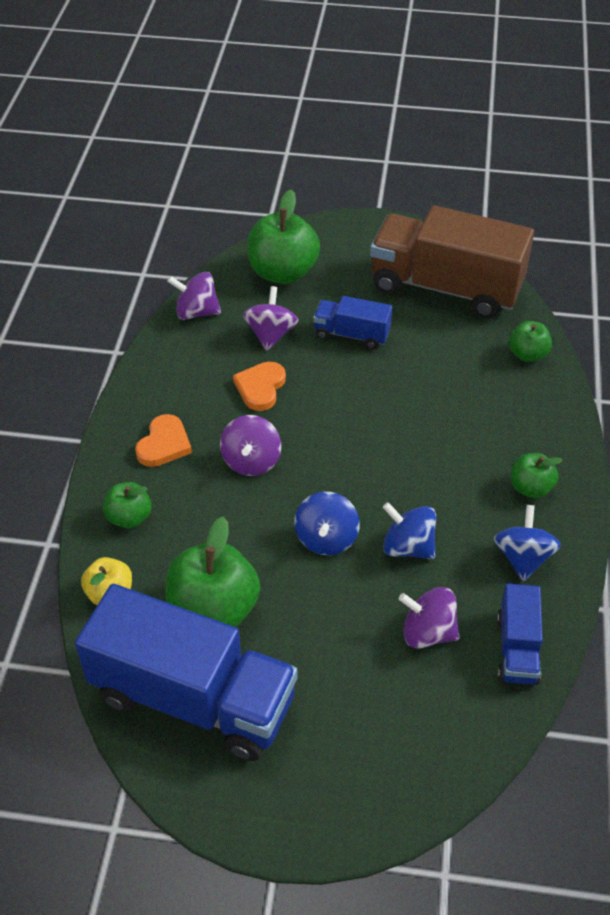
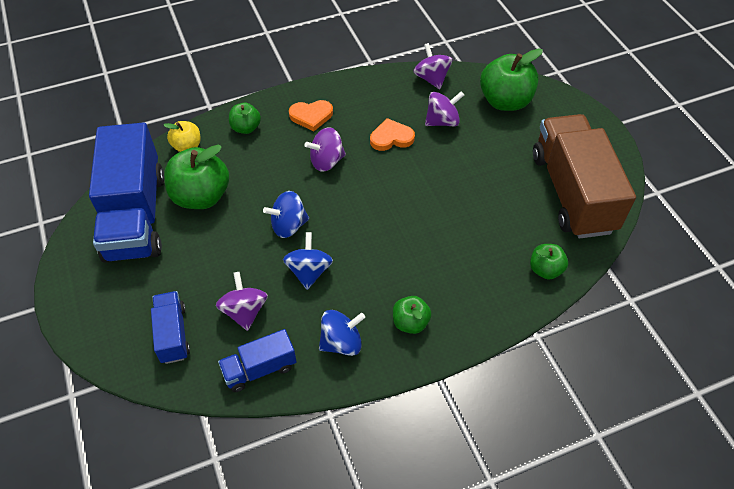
camera: 60 degrees right, 5 degrees up
blue truck [313,296,392,349] -> blue truck moved to [151,291,190,364]

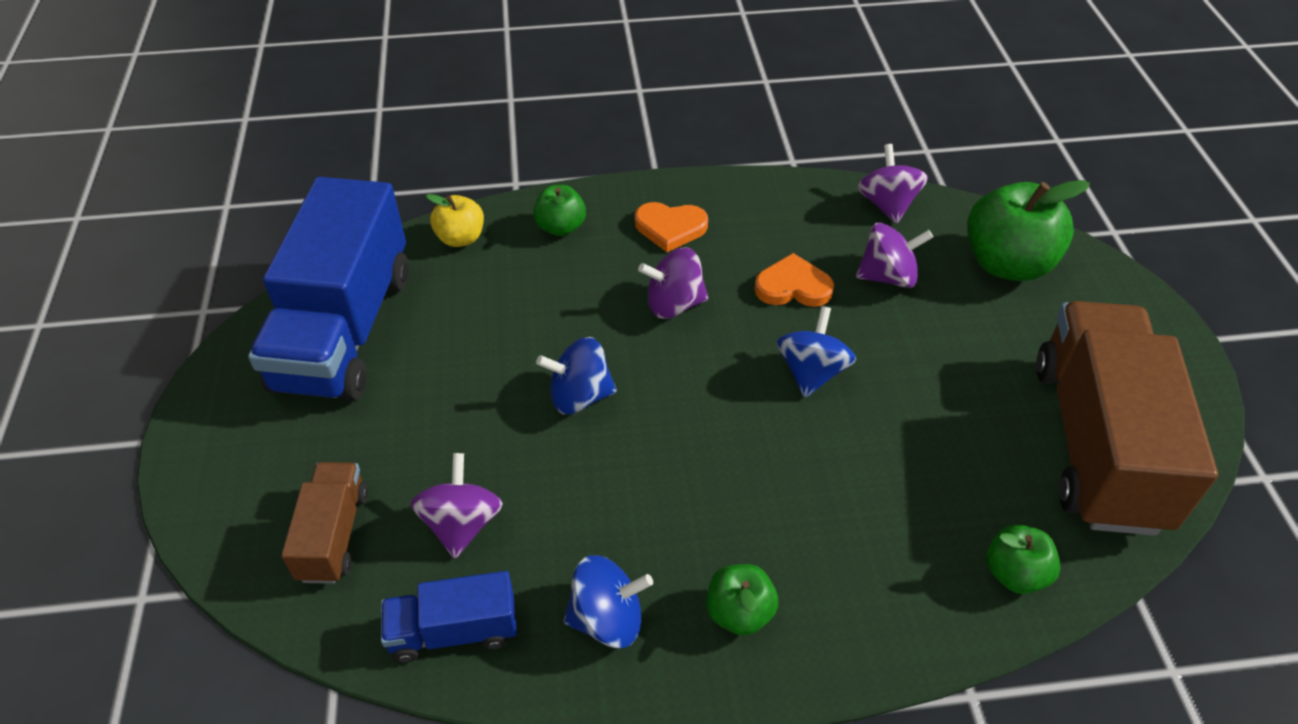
camera: 15 degrees right, 5 degrees down
blue truck [151,291,190,364] -> brown truck [281,462,368,584]
green apple [164,145,229,209] -> none
blue spinning top [283,232,333,290] -> blue spinning top moved to [777,306,856,397]

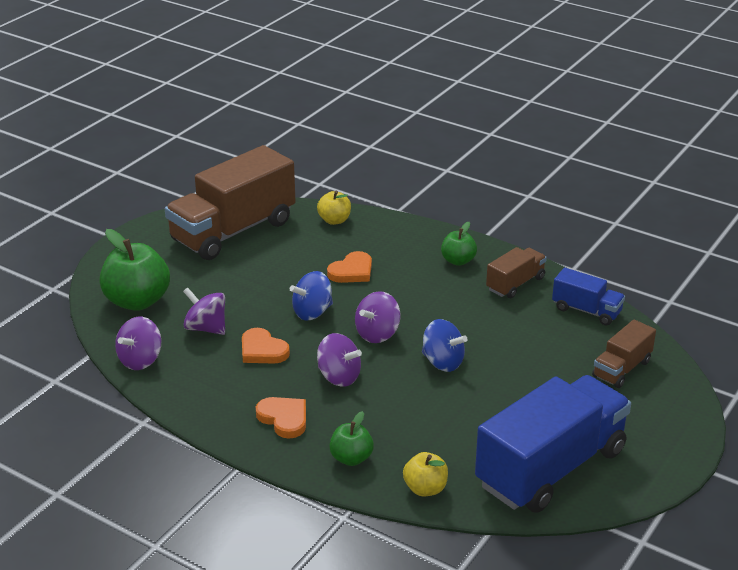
camera: 140 degrees left, 15 degrees down
purple spinning top [410,453,503,558] -> purple spinning top moved to [355,291,401,343]
blue spinning top [564,555,653,648] -> brown truck [486,247,547,298]
green apple [986,525,1061,594] -> yellow apple [317,190,351,225]
none -> orange heart [327,251,372,283]

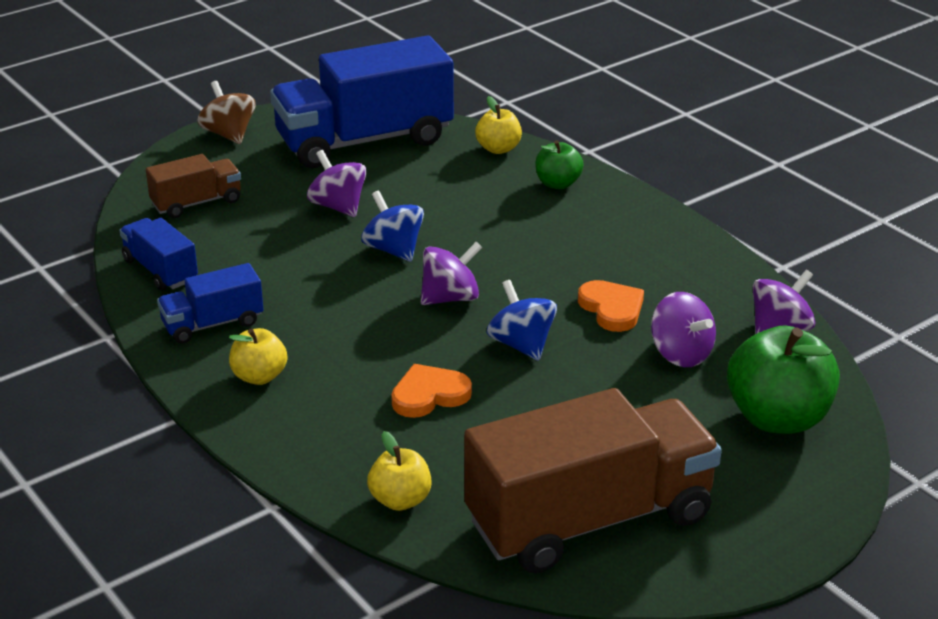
camera: 160 degrees left, 0 degrees up
orange heart [256,397,306,438] -> none
blue spinning top [290,271,333,320] -> blue spinning top turned 105 degrees counterclockwise [487,280,557,361]
purple spinning top [317,333,362,387] -> purple spinning top moved to [307,150,367,217]
green apple [441,222,477,266] -> yellow apple [229,328,287,385]
brown truck [486,247,547,298] -> blue truck [157,263,264,344]
none -> brown spinning top [197,81,256,144]

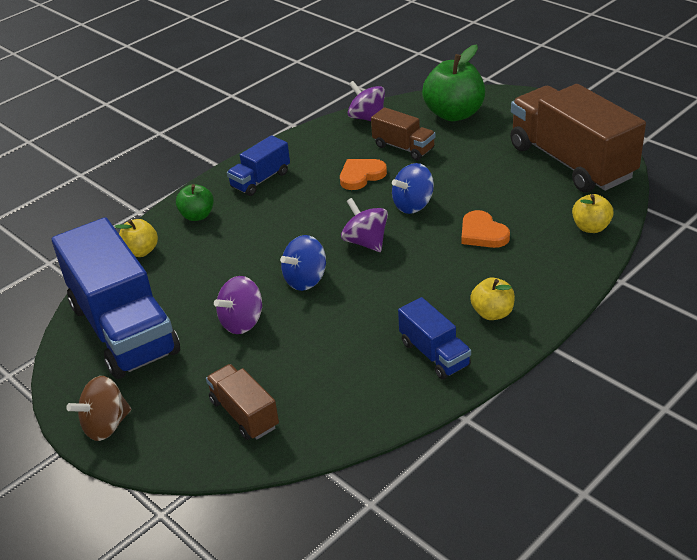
camera: 95 degrees left, 5 degrees up
blue truck [119,218,198,291] -> blue truck moved to [227,135,290,196]
purple spinning top [651,292,716,367] -> brown truck [371,107,435,160]

